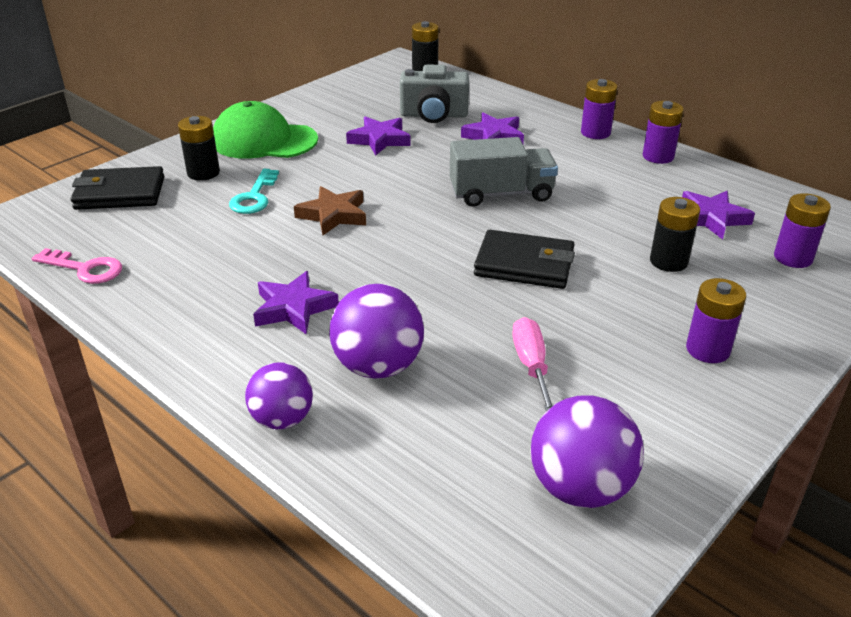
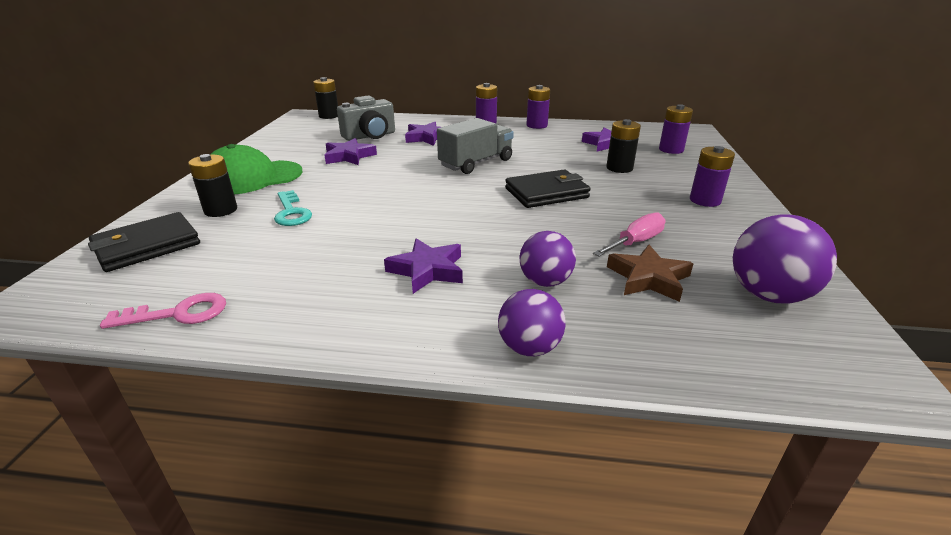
camera: 35 degrees left, 5 degrees down
brown star [294,186,366,235] -> brown star moved to [607,245,693,302]
purple ball [329,284,424,379] -> purple ball [520,231,576,287], size x0.66
pink screwdriver [512,317,553,411] -> pink screwdriver turned 90 degrees clockwise [593,212,666,257]

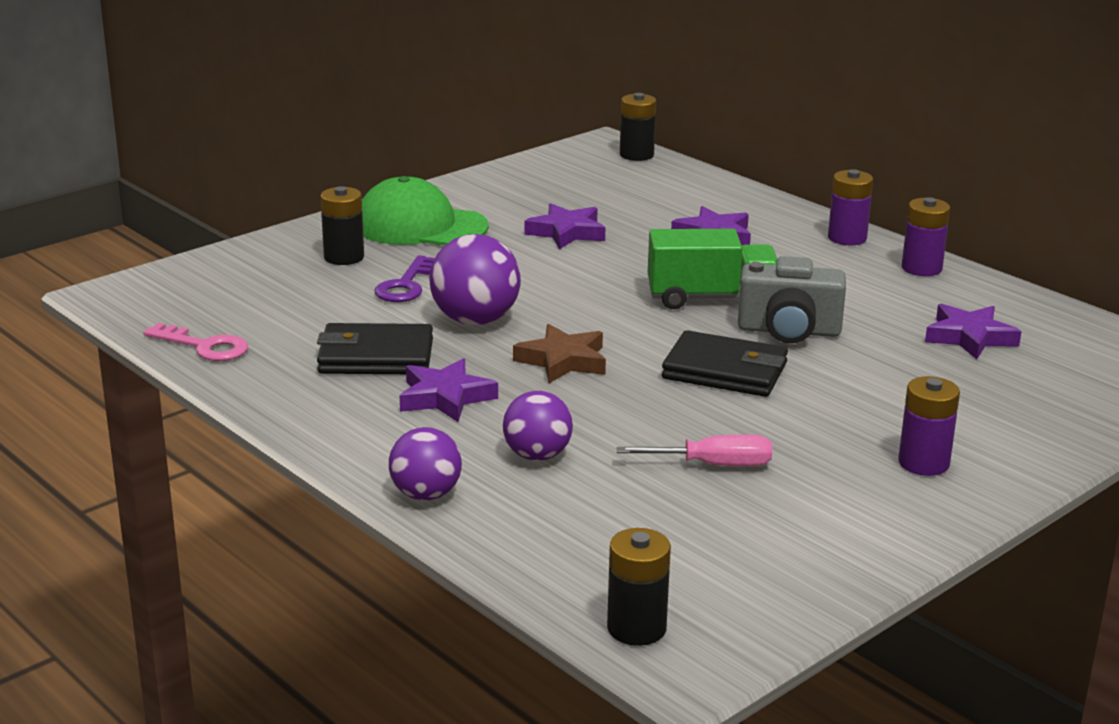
camera: 40 degrees right, 5 degrees down
black wallet [88,212,200,272] -> black wallet moved to [317,323,433,374]
turquoise key [274,190,312,226] -> purple key [375,255,435,302]
grey camera [337,96,395,141] -> grey camera moved to [738,256,846,343]
grey truck [437,118,514,174] -> green truck [648,229,777,309]
black battery [607,119,641,173] -> black battery moved to [607,528,671,646]
brown star [607,245,693,302] -> brown star moved to [513,324,606,383]
purple battery [659,104,693,154] -> none
purple ball [733,214,837,304] -> purple ball moved to [429,234,521,325]

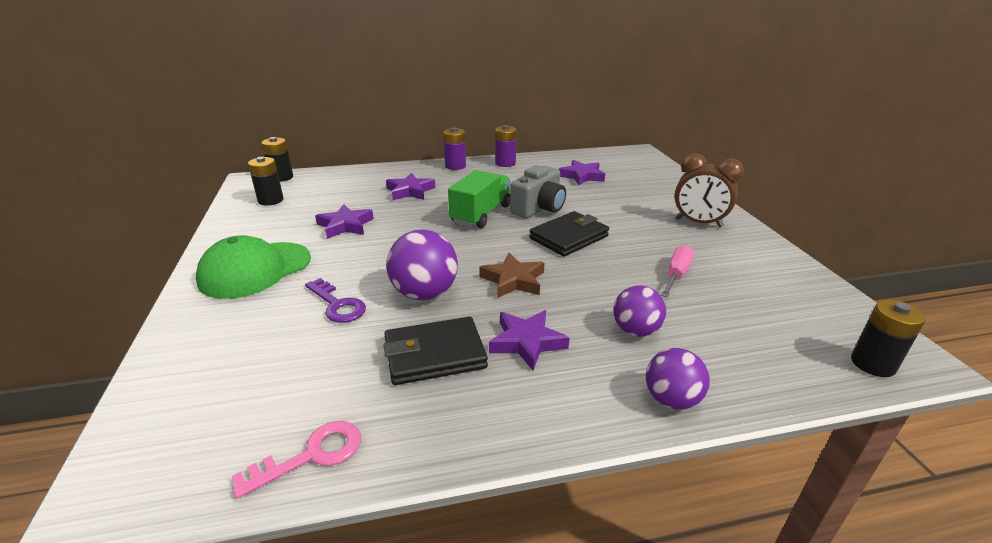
camera: 60 degrees left, 5 degrees up
black wallet [317,323,433,374] -> black wallet turned 45 degrees clockwise [383,317,488,385]
black battery [320,186,364,265] -> black battery moved to [248,157,284,206]
purple battery [898,376,960,476] -> brown clock [675,153,744,228]

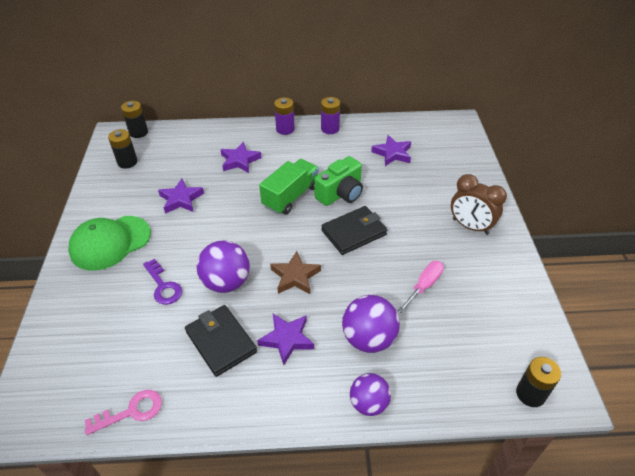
camera: 10 degrees right, 15 degrees up
black wallet [383,317,488,385] -> black wallet turned 60 degrees clockwise [185,305,257,377]
grey camera [510,165,566,218] -> green camera [314,156,363,206]
purple ball [613,285,666,337] -> purple ball [342,295,400,353], size x1.51

